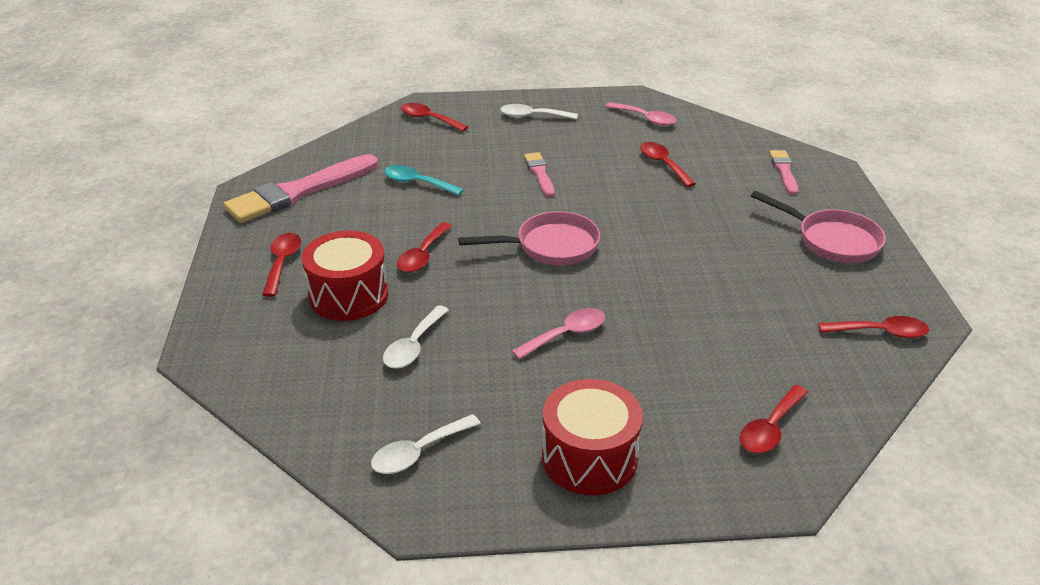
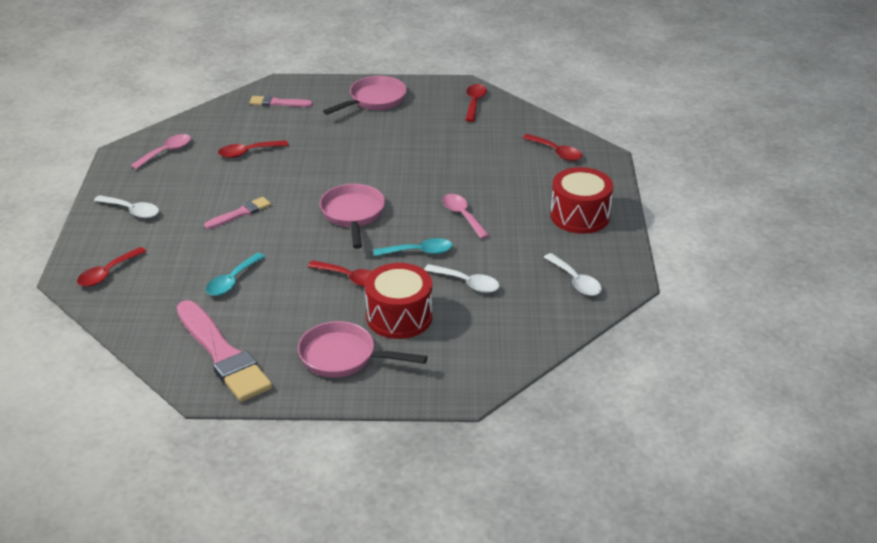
camera: 85 degrees left, 0 degrees up
red spoon [262,233,301,297] -> pink pan [298,321,427,378]
white spoon [501,104,578,120] -> white spoon turned 75 degrees counterclockwise [94,195,159,218]
pink brush [524,152,555,197] -> pink brush turned 150 degrees clockwise [204,197,271,229]
none -> turquoise spoon [373,238,453,257]

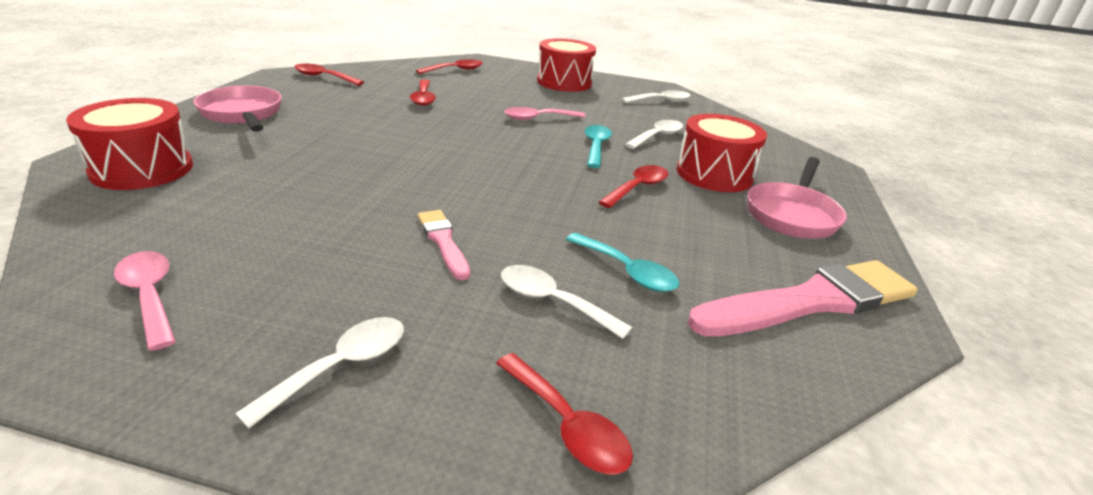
camera: 80 degrees left, 5 degrees down
red spoon [218,140,289,158] -> red spoon moved to [410,80,436,106]
pink brush [249,95,313,107] -> red drum [66,98,193,190]
pink pan [320,184,385,249] -> none
none -> white spoon [501,265,632,339]

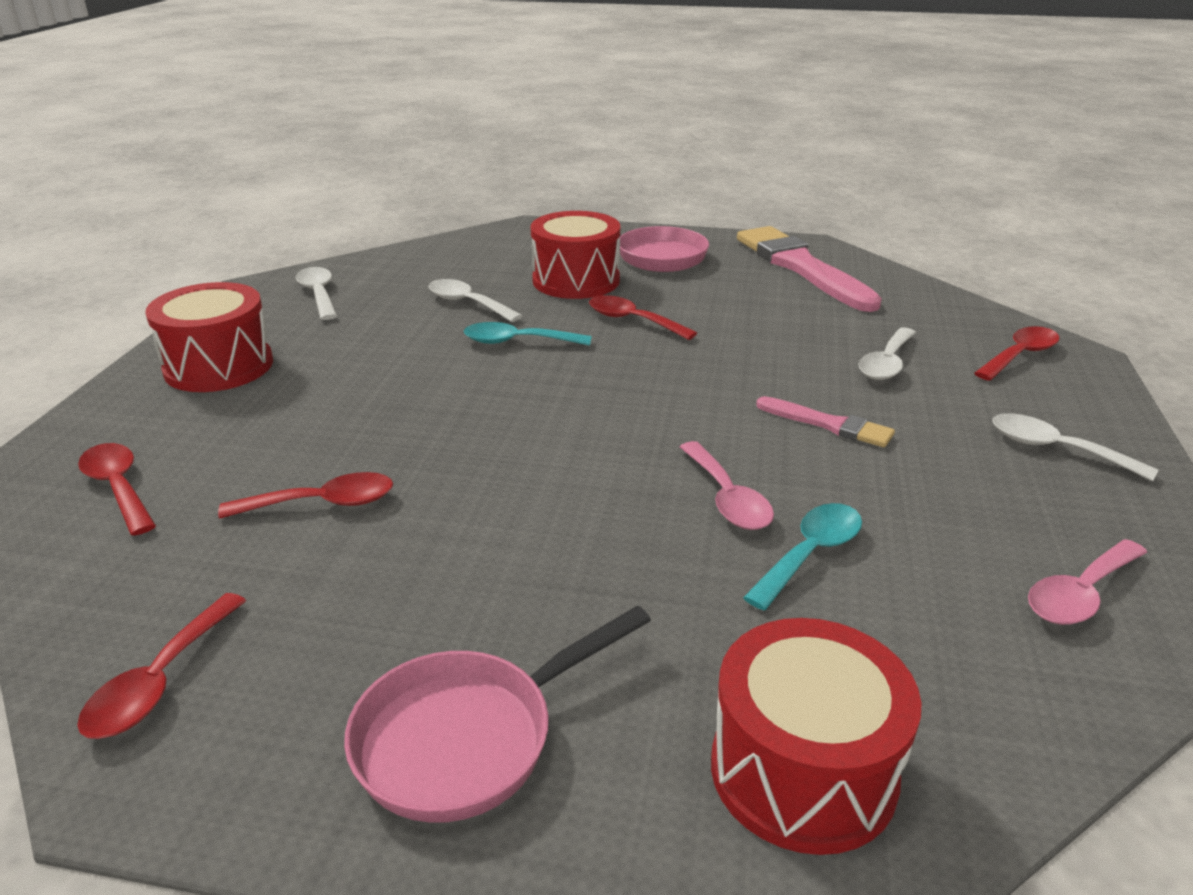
camera: 90 degrees left, 0 degrees up
pink brush [418,210,470,280] -> pink brush turned 120 degrees counterclockwise [756,396,895,447]
pink spoon [504,107,586,120] -> pink spoon moved to [680,441,774,530]
turquoise spoon [566,233,679,292] -> turquoise spoon moved to [743,503,862,610]

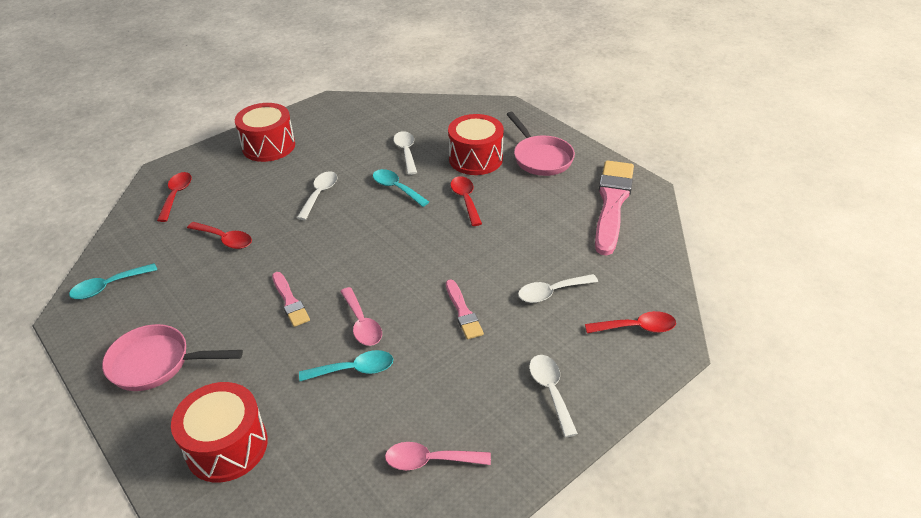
camera: 40 degrees right, 10 degrees up
red spoon [77,593,247,739] -> turquoise spoon [69,263,157,299]
white spoon [296,267,337,320] -> white spoon moved to [297,171,337,220]
pink spoon [680,441,774,530] -> pink spoon turned 45 degrees counterclockwise [340,287,382,346]
none -> pink brush [272,272,310,327]

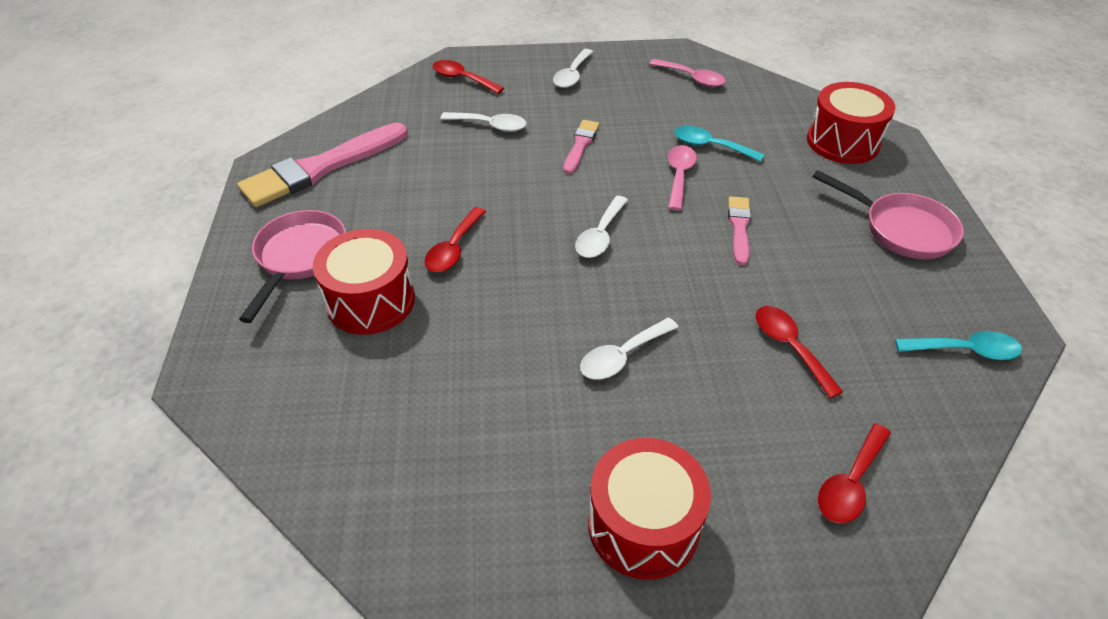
camera: 145 degrees left, 5 degrees up
turquoise spoon [373,169,429,207] -> none
white spoon [393,131,417,175] -> white spoon moved to [575,196,628,258]

